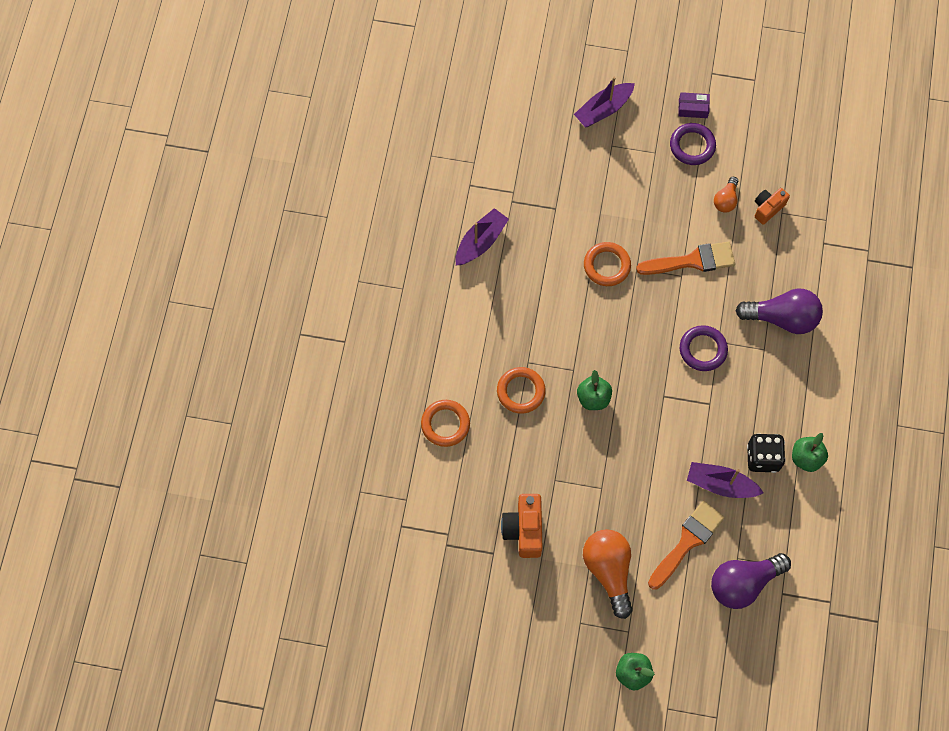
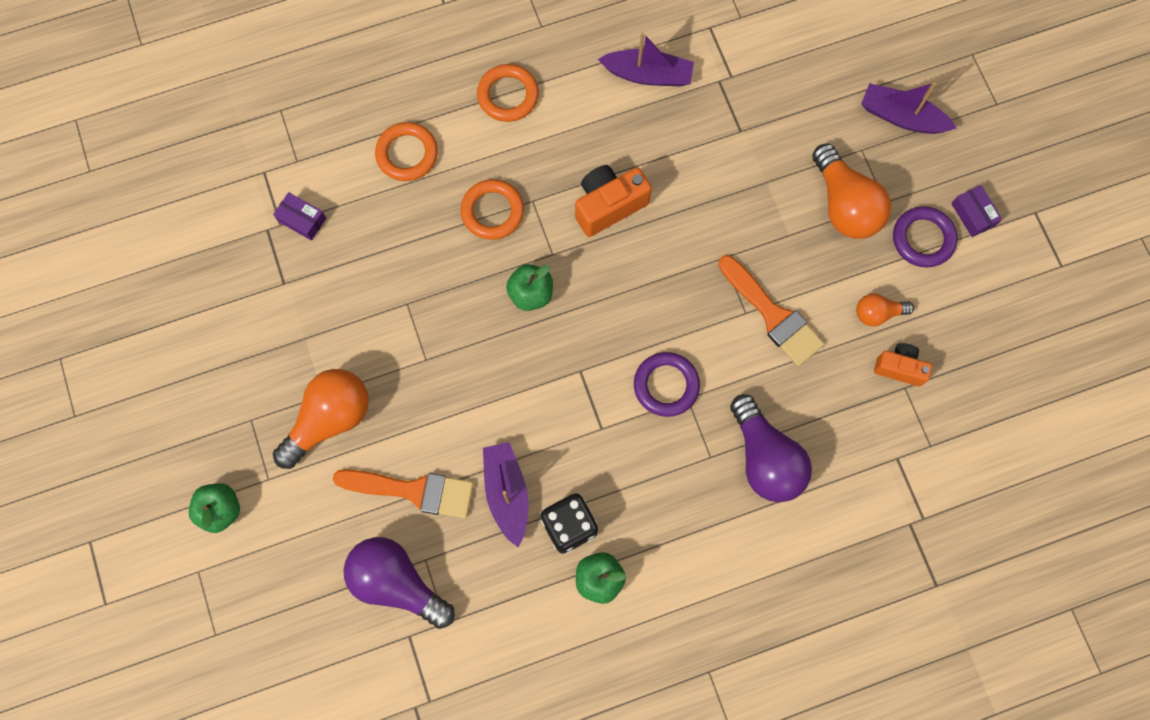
camera: 60 degrees right, 5 degrees up
orange camera [501,494,543,558] -> orange camera moved to [575,165,652,237]
orange ring [584,242,631,286] -> orange ring moved to [477,64,539,122]
none -> purple box [273,192,326,240]
none -> orange light bulb [812,144,891,239]

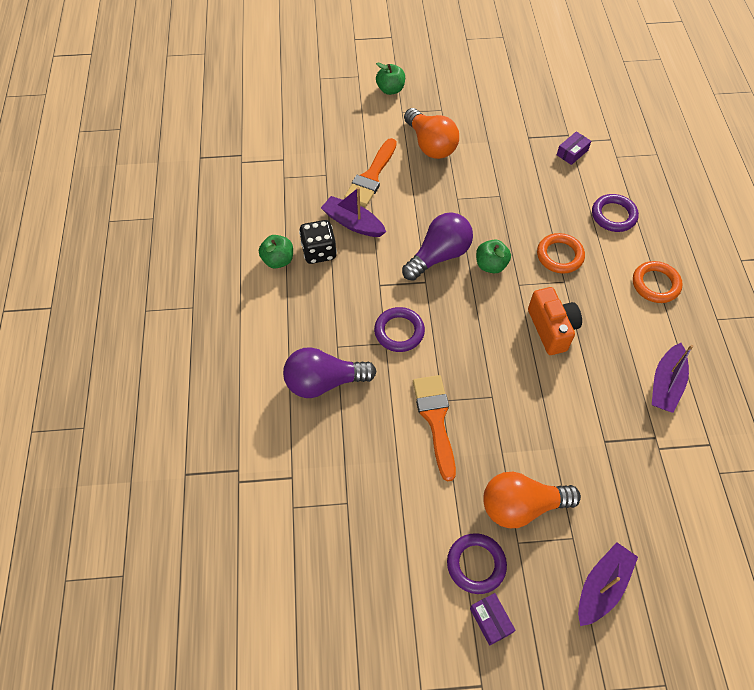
camera: 105 degrees right, 15 degrees down
purple light bulb [344,537,455,629] -> purple light bulb moved to [402,212,473,281]
orange ring [375,122,438,181] -> purple ring [592,194,639,232]
purple boat [483,442,528,547] -> purple boat turned 150 degrees counterclockwise [321,187,386,237]
orange brush [718,255,824,366] -> orange brush turned 105 degrees clockwise [413,375,456,482]
orange light bulb [856,294,914,326] -> none
orange camera [874,343,932,386] -> none
purple box [951,185,1002,237] -> purple box turned 75 degrees clockwise [470,593,515,646]

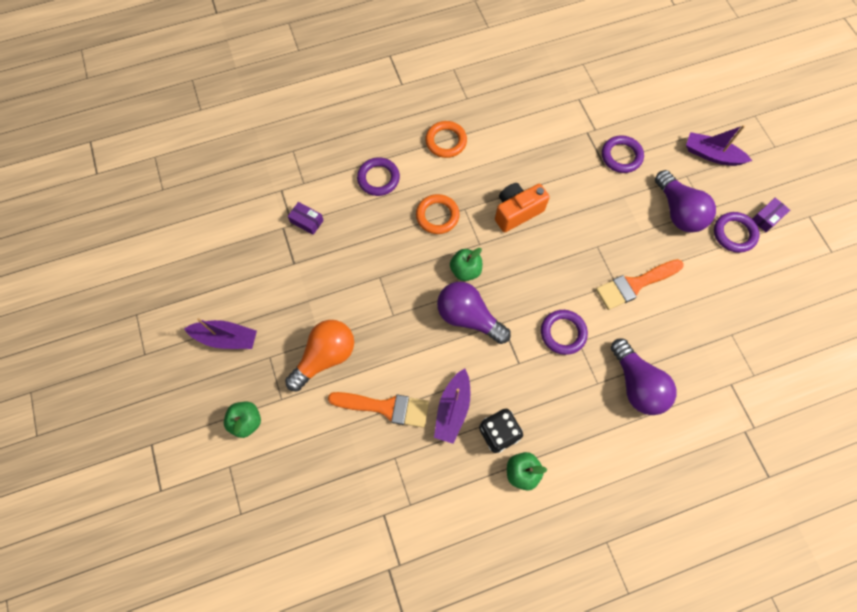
camera: 105 degrees left, 10 degrees up
orange light bulb [483,472,581,528] -> purple light bulb [655,170,716,233]
purple boat [652,343,693,413] -> purple boat moved to [184,318,257,349]
none -> purple ring [602,135,644,173]

